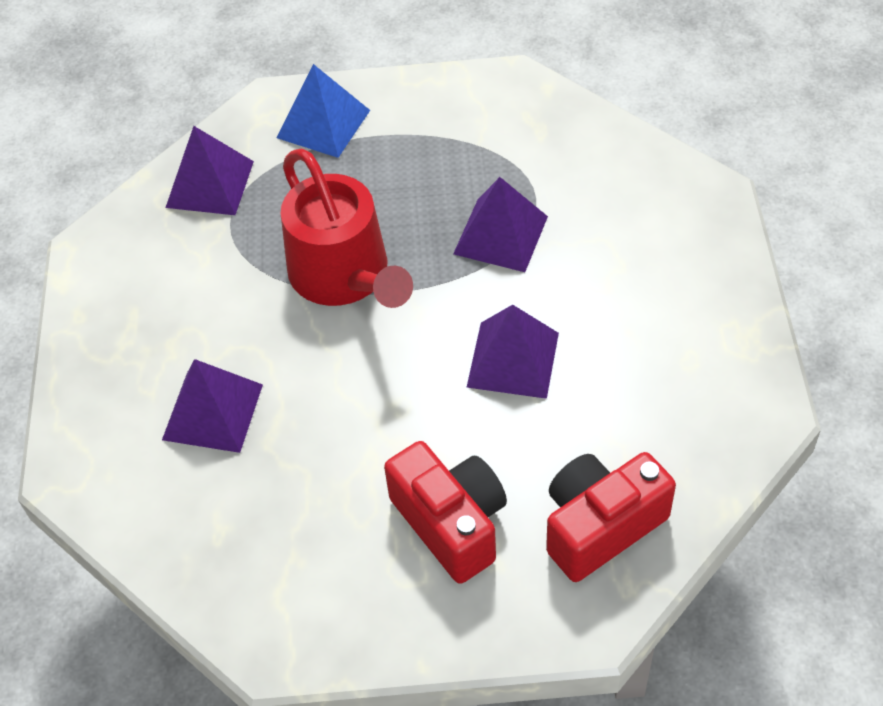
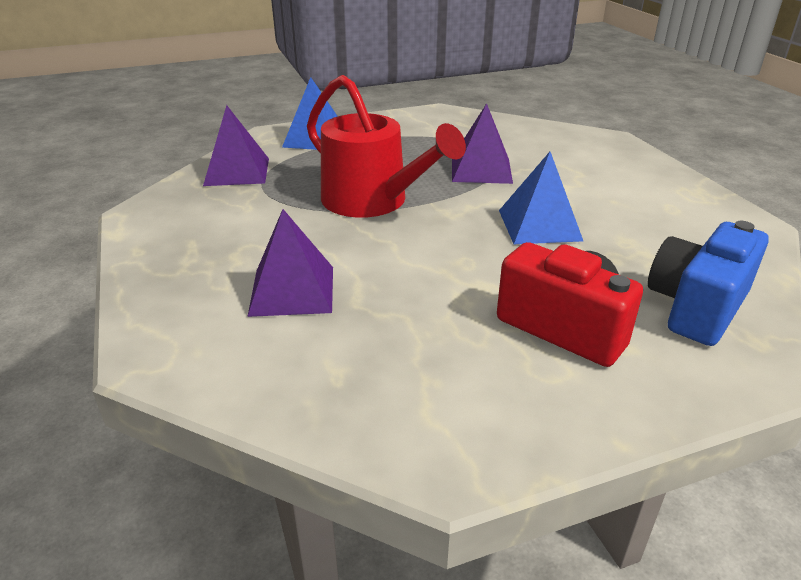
camera: 20 degrees left, 20 degrees down
purple pyramid [467,305,559,399] -> blue pyramid [499,152,583,244]
red camera [546,452,676,582] -> blue camera [648,221,769,346]

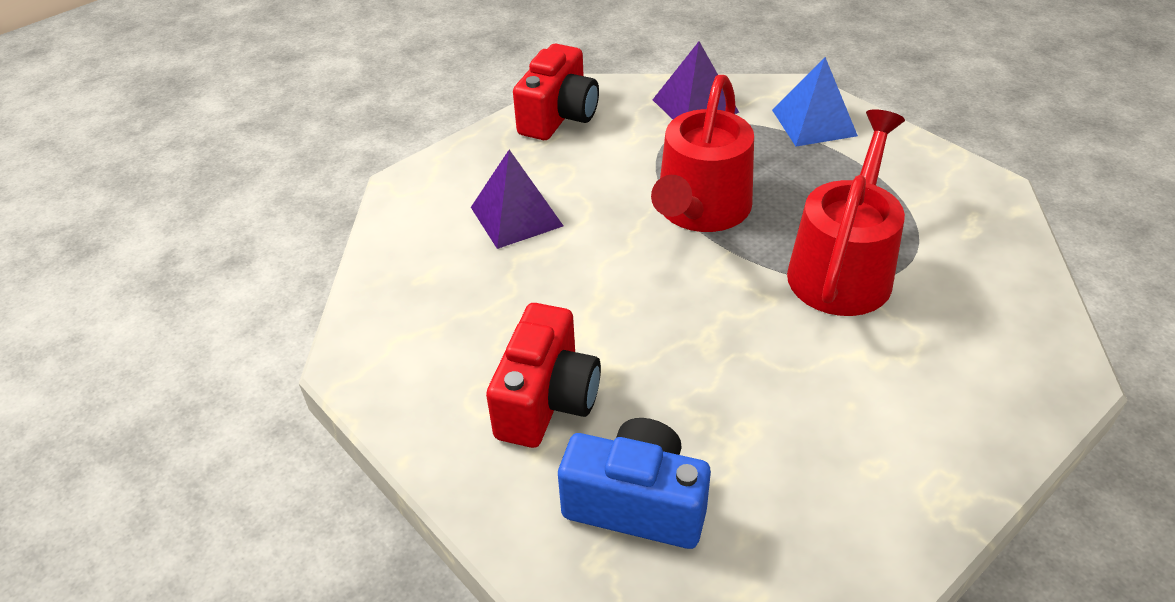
camera: 70 degrees right, 10 degrees up
purple pyramid [452,103,513,184] -> red watering can [787,109,905,316]
blue pyramid [499,152,583,244] -> none
none -> red camera [513,44,599,140]

